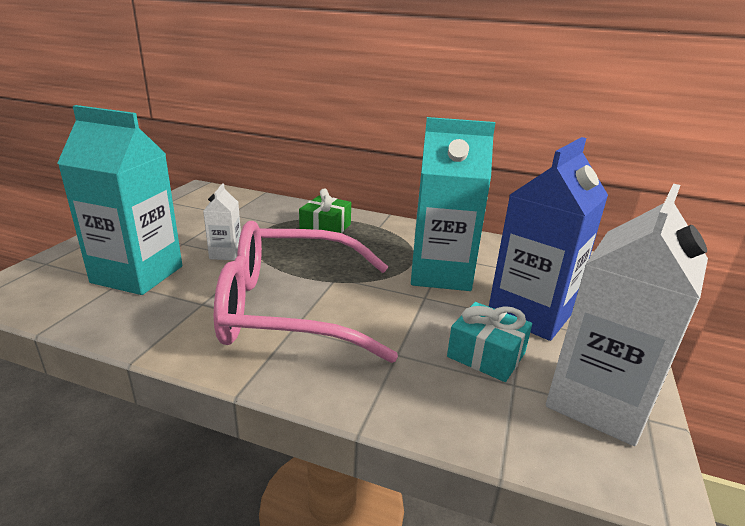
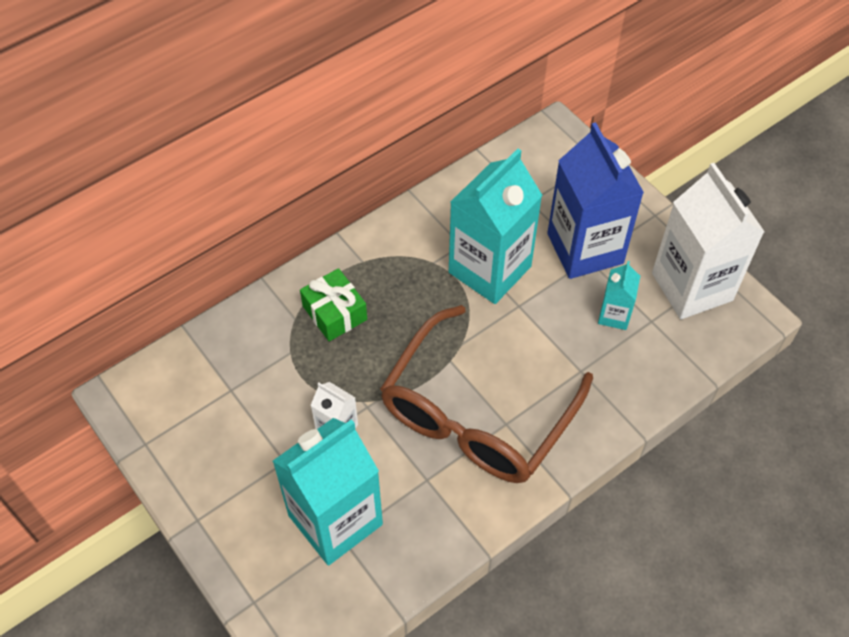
camera: 55 degrees left, 30 degrees up
pink glasses [214,221,398,363] -> brown glasses [380,305,593,483]
turquoise gift [447,302,532,382] -> turquoise carton [598,261,640,330]

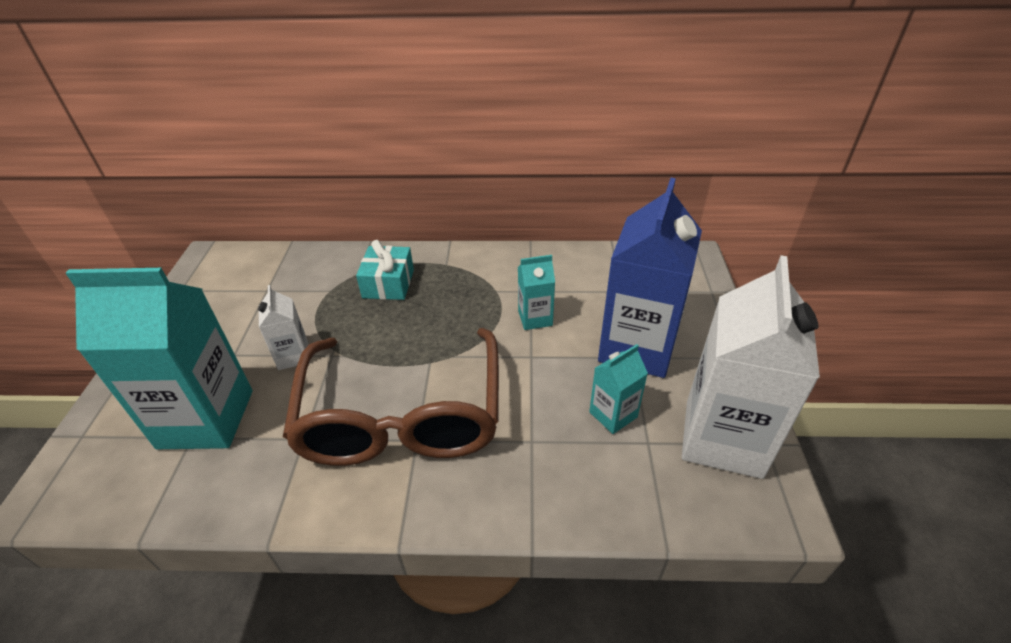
camera: 40 degrees right, 15 degrees down
green gift [300,268,367,341] -> turquoise gift [356,240,414,300]
brown glasses [380,305,593,483] -> brown glasses turned 75 degrees counterclockwise [283,328,499,466]
turquoise carton [449,149,543,304] -> turquoise carton [518,255,555,330], size x0.47

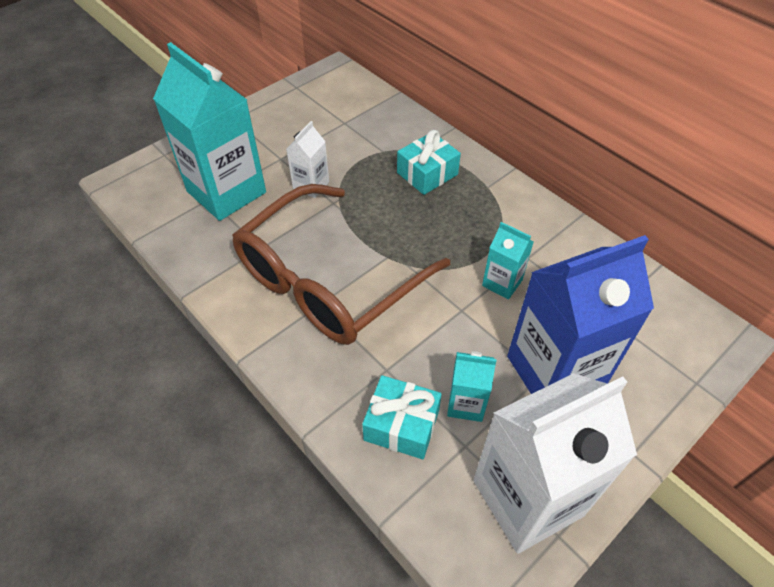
camera: 45 degrees right, 10 degrees up
none -> turquoise gift [362,375,442,459]

